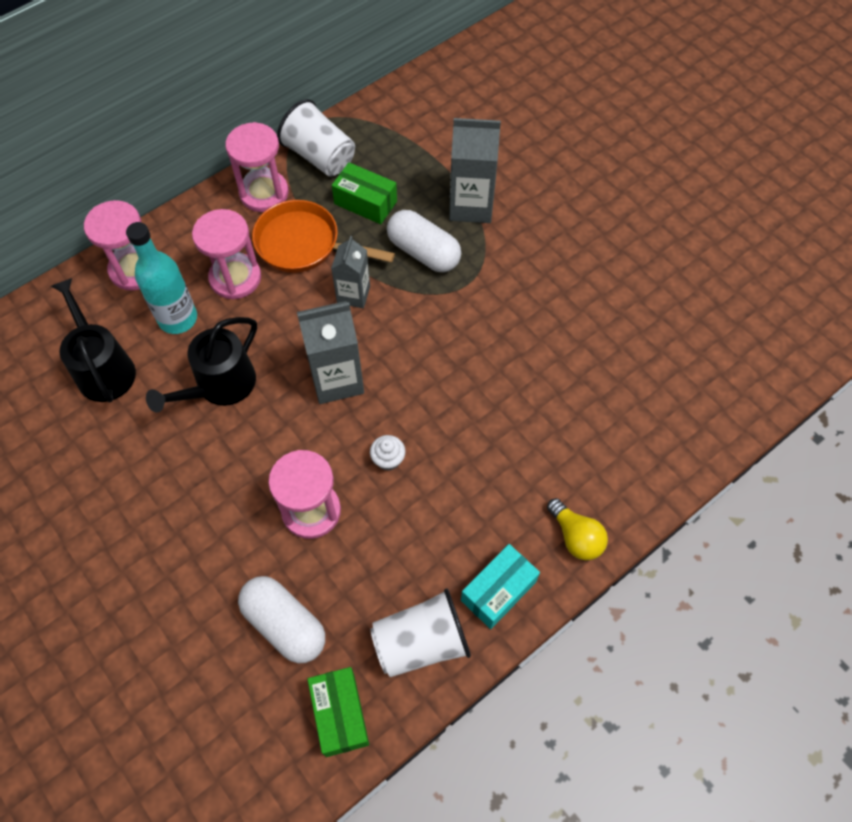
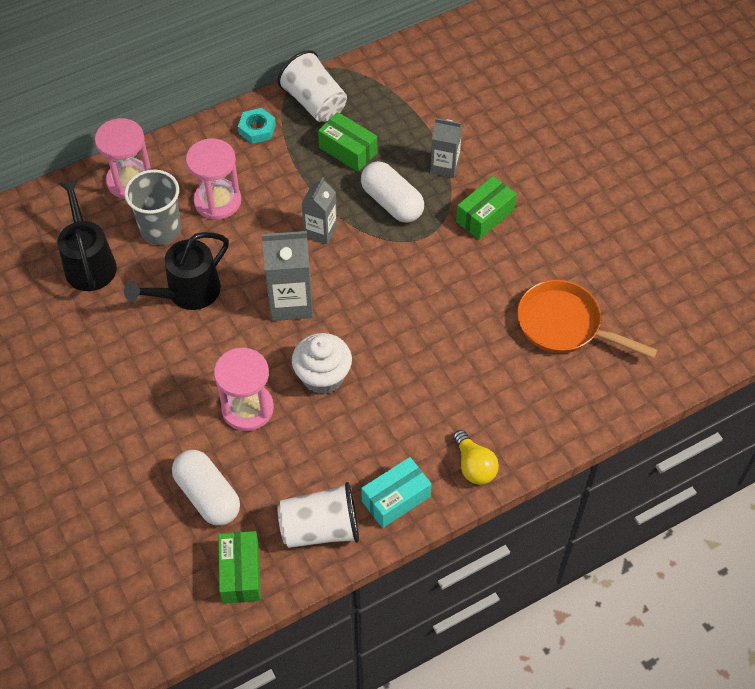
camera: 10 degrees right, 5 degrees down
turquoise bottle [126,222,197,334] -> grey cup [124,170,181,245]
pink hourglass [225,122,289,212] -> turquoise nut [238,108,276,144]
orange pan [252,200,395,273] -> orange pan moved to [517,280,657,358]
white cupcake [370,435,405,471] -> white cupcake [292,333,352,394], size x1.88
grey carton [449,118,501,223] -> grey carton [430,118,462,178], size x0.63
none -> green box [456,176,517,240]

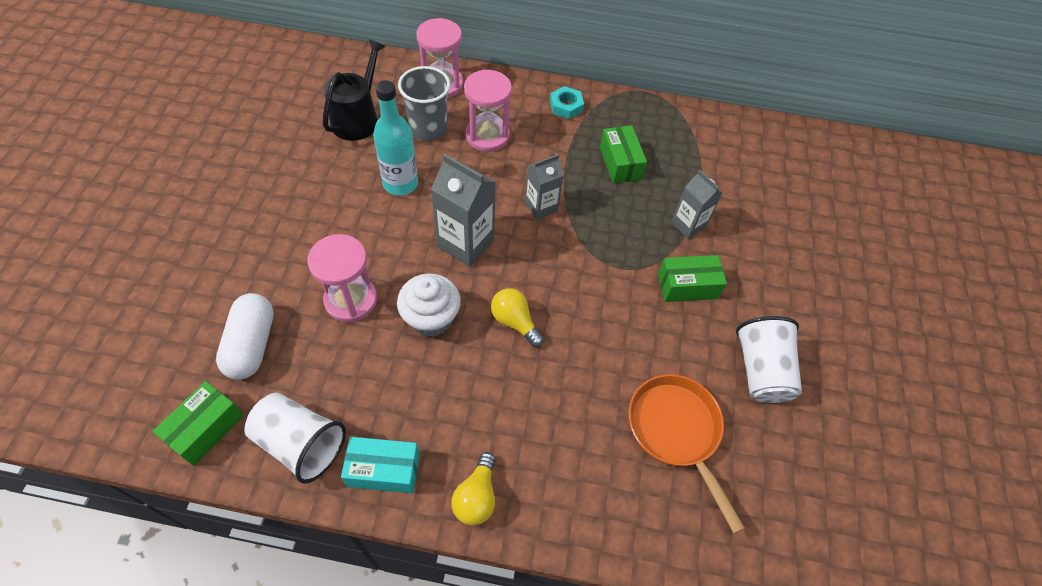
camera: 35 degrees right, 0 degrees up
black watering can [124,232,229,310] -> turquoise bottle [373,80,418,196]
white cup [277,50,347,122] -> white cup moved to [736,316,802,403]
white capsule [361,161,424,223] -> none
none -> yellow light bulb [491,288,544,347]

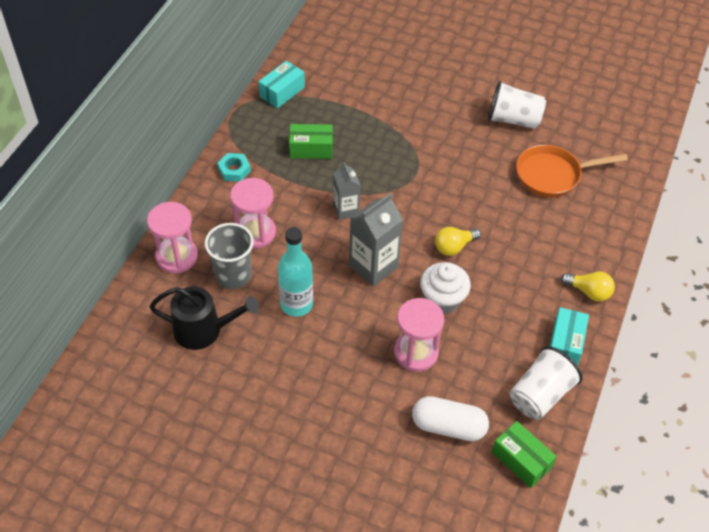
camera: 75 degrees left, 5 degrees down
black watering can [323,39,386,141] -> black watering can turned 150 degrees clockwise [150,287,259,350]
green box [658,255,727,302] -> none
grey carton [671,170,722,239] -> none
none -> turquoise box [259,61,305,108]

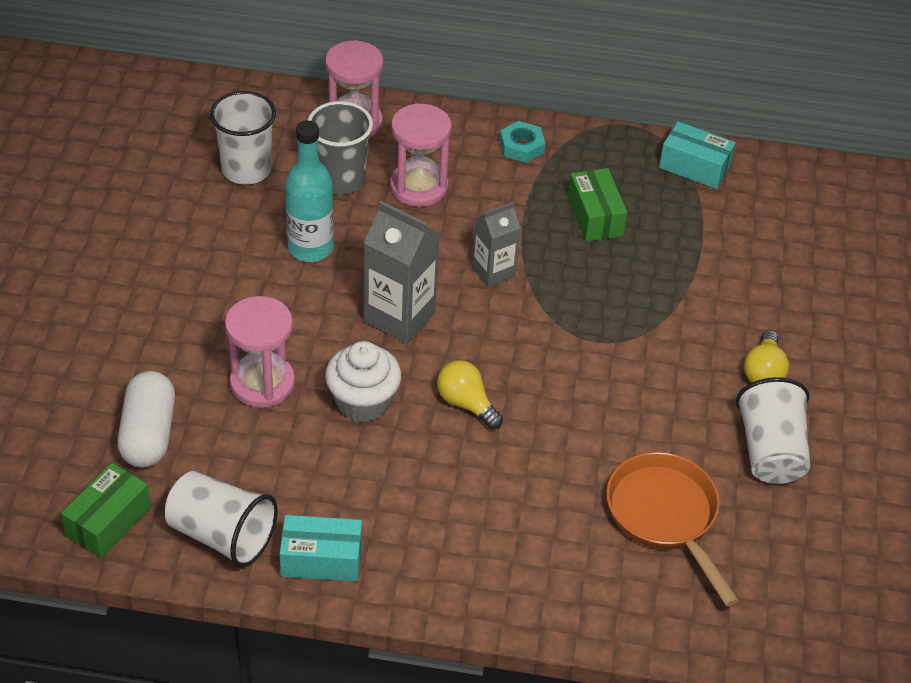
camera: 75 degrees right, 5 degrees down
black watering can [150,287,259,350] -> white cup [210,91,276,185]
yellow light bulb [561,272,615,302] -> yellow light bulb moved to [744,330,789,383]

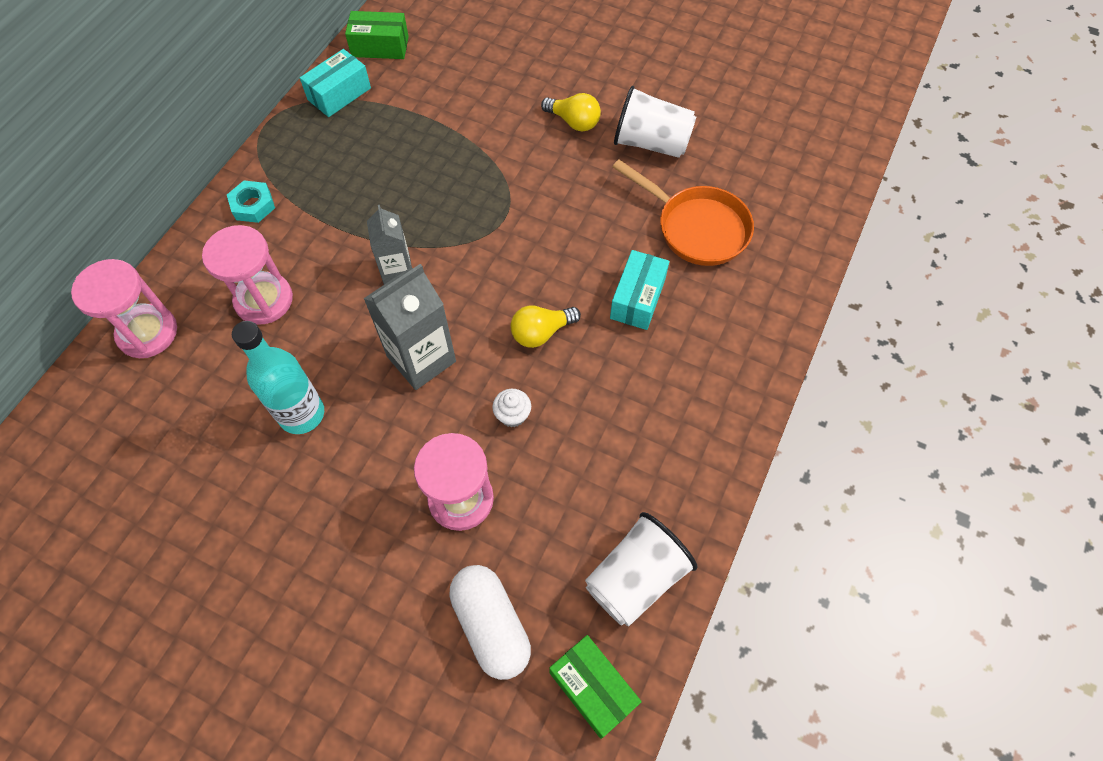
camera: 70 degrees left, 15 degrees up
white capsule [117,371,175,468] -> white capsule turned 45 degrees clockwise [449,565,531,680]
white cup [210,91,276,185] -> none
turquoise box [279,515,362,582] -> turquoise box moved to [610,250,669,330]
grey cup [307,101,373,195] -> none
white cupcake [325,341,401,422] -> white cupcake [492,389,531,427], size x0.53
green box [568,168,627,242] -> green box moved to [345,11,409,59]
orange pan [606,452,739,606] -> orange pan turned 135 degrees counterclockwise [613,160,754,266]

